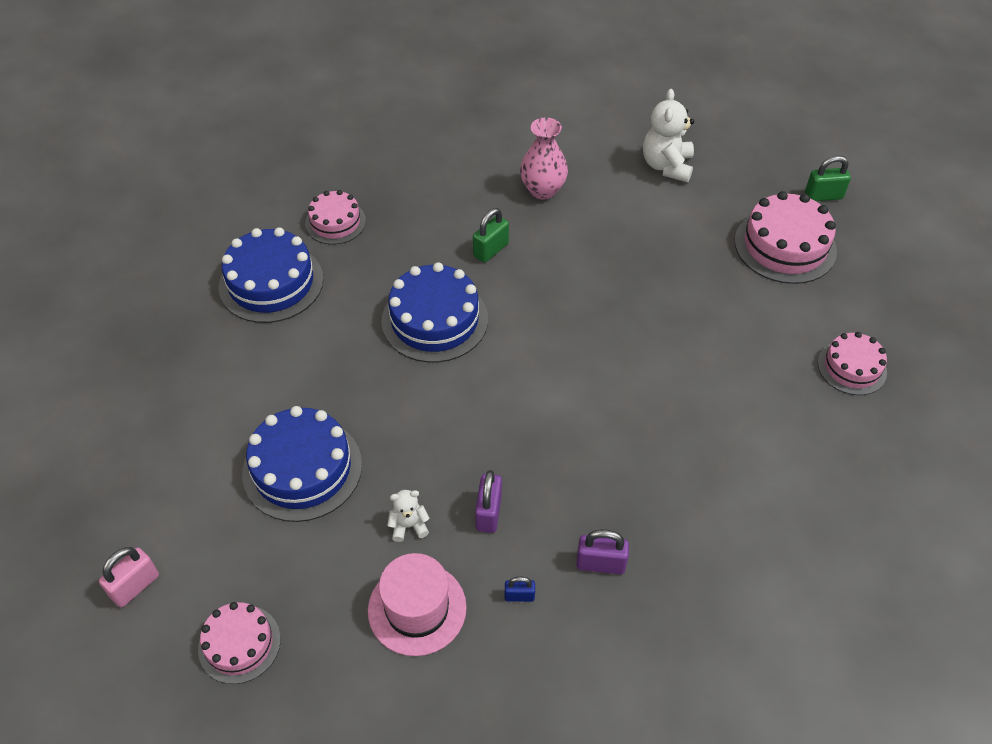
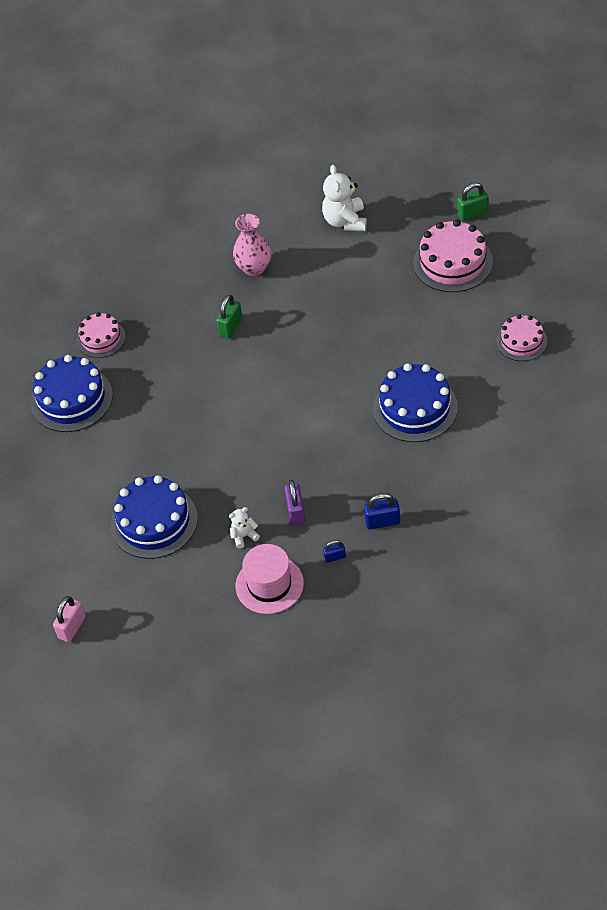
camera: 10 degrees left, 0 degrees up
pink cake [198,602,281,684] -> none
blue cake [381,262,488,362] -> blue cake moved to [373,363,458,442]
purple padlock [576,530,629,574] -> blue padlock [364,493,400,530]

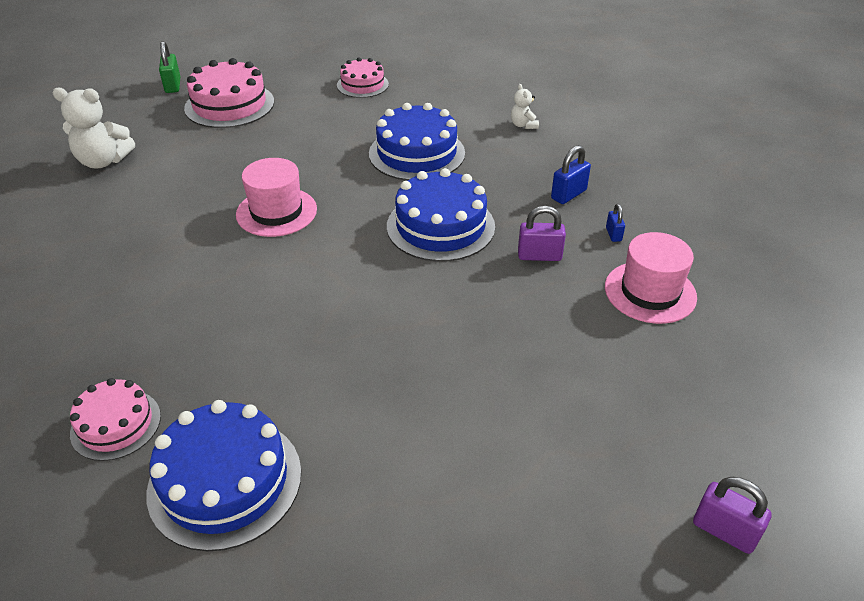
camera: 85 degrees left, 10 degrees down
pink padlock [53,596,86,642] -> purple padlock [693,477,772,554]
blue cake [111,475,198,559] -> blue cake moved to [387,168,495,262]
green padlock [216,295,242,338] -> none
white teddy bear [229,507,260,549] -> white teddy bear moved to [511,84,539,129]
pink vase [233,214,271,276] -> none
blue padlock [364,493,400,530] -> blue padlock turned 45 degrees clockwise [551,145,591,204]
none -> pink hat [236,158,317,237]

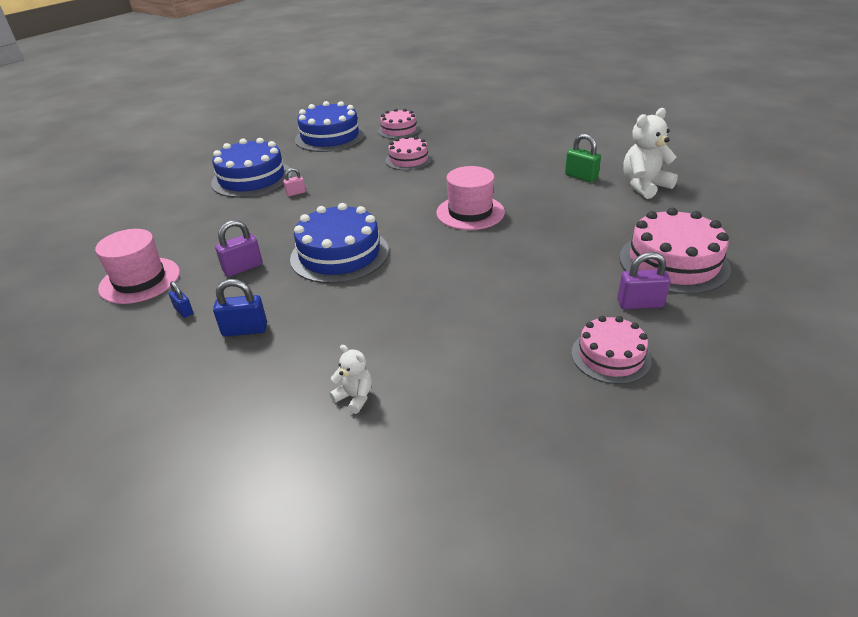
camera: 145 degrees right, 5 degrees down
green padlock [159,41,180,93] -> green padlock moved to [565,134,601,182]
blue cake [369,103,465,181] -> blue cake moved to [211,138,292,198]
blue padlock [551,145,591,204] -> blue padlock turned 75 degrees clockwise [213,279,267,336]
purple padlock [693,477,772,554] -> purple padlock moved to [617,252,671,309]
none -> pink padlock [283,168,306,196]
none -> pink cake [385,136,432,170]

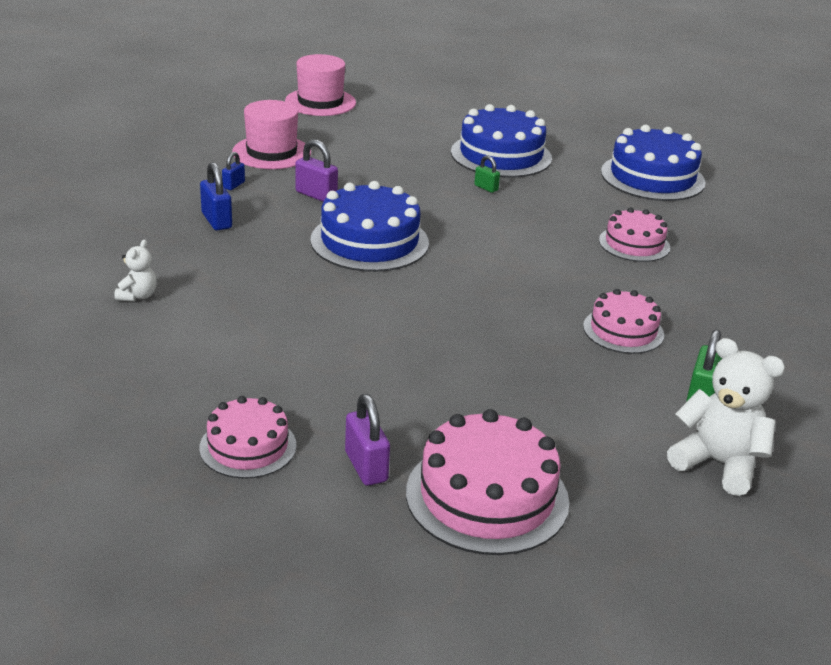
camera: 65 degrees right, 5 degrees down
pink padlock [283,168,306,196] -> green padlock [474,155,500,193]
pink cake [378,109,420,139] -> pink cake moved to [583,289,664,354]
pink hat [436,166,505,230] -> pink hat moved to [285,54,356,116]

